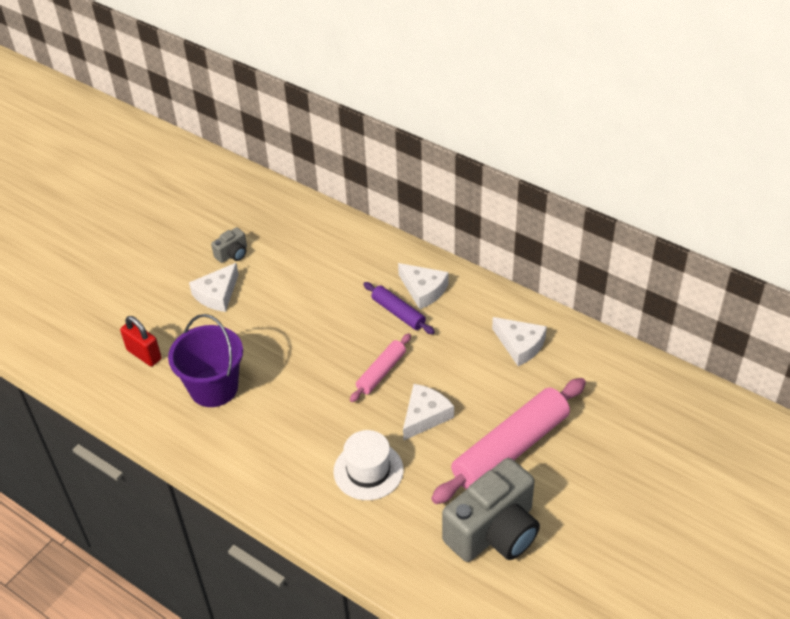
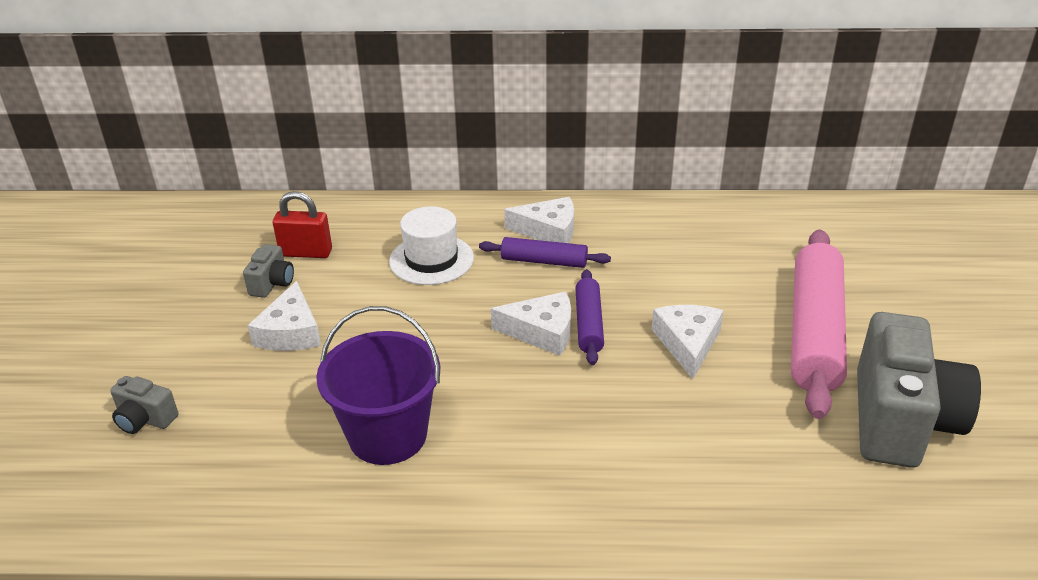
camera: 35 degrees left, 10 degrees down
red padlock [120,316,162,366] -> red padlock moved to [273,191,332,258]
white hat [333,430,404,500] -> white hat moved to [389,206,474,285]
pink rolling pin [350,333,411,402] -> purple rolling pin [575,269,604,365]
white cheese [492,317,547,366] -> white cheese moved to [491,292,571,356]
none -> grey camera [110,376,178,434]

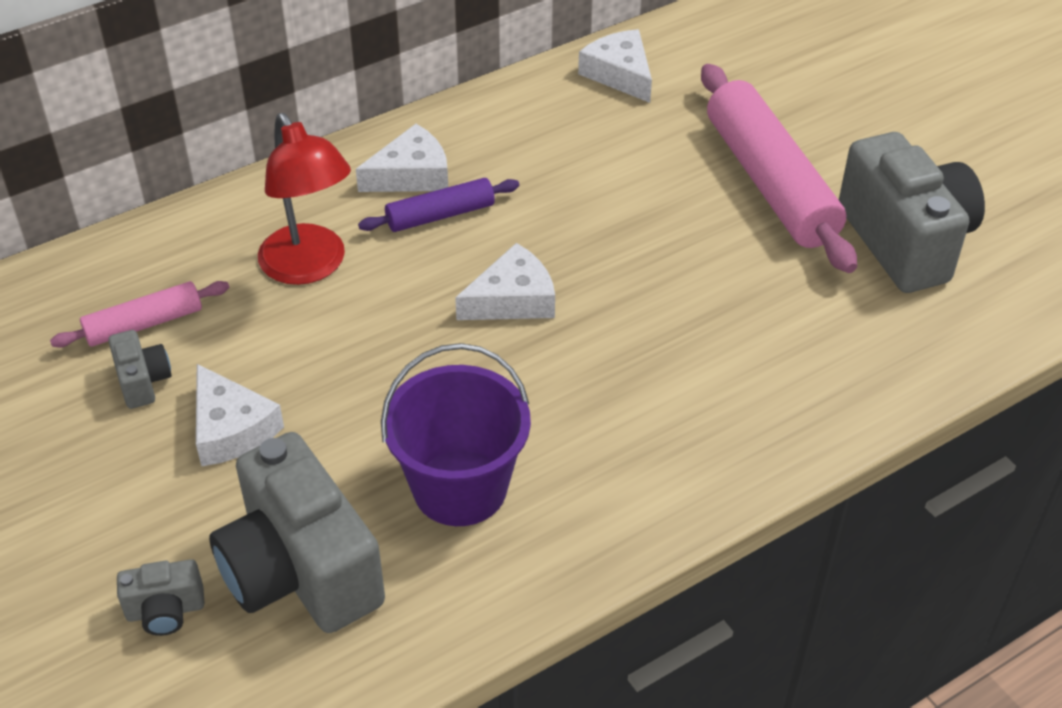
camera: 35 degrees left, 10 degrees up
red padlock [273,191,332,258] -> pink rolling pin [50,281,229,348]
white hat [389,206,474,285] -> red lamp [258,113,351,285]
purple rolling pin [575,269,604,365] -> none
white cheese [652,305,724,379] -> white cheese moved to [578,29,652,103]
none -> grey camera [209,432,385,633]

